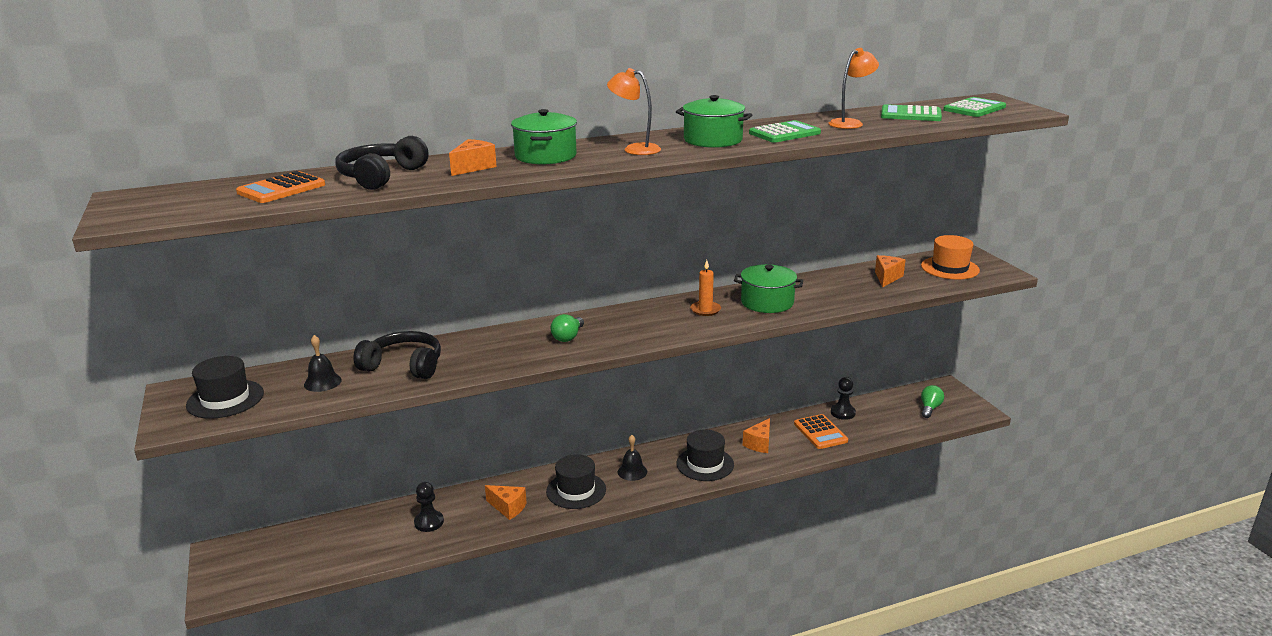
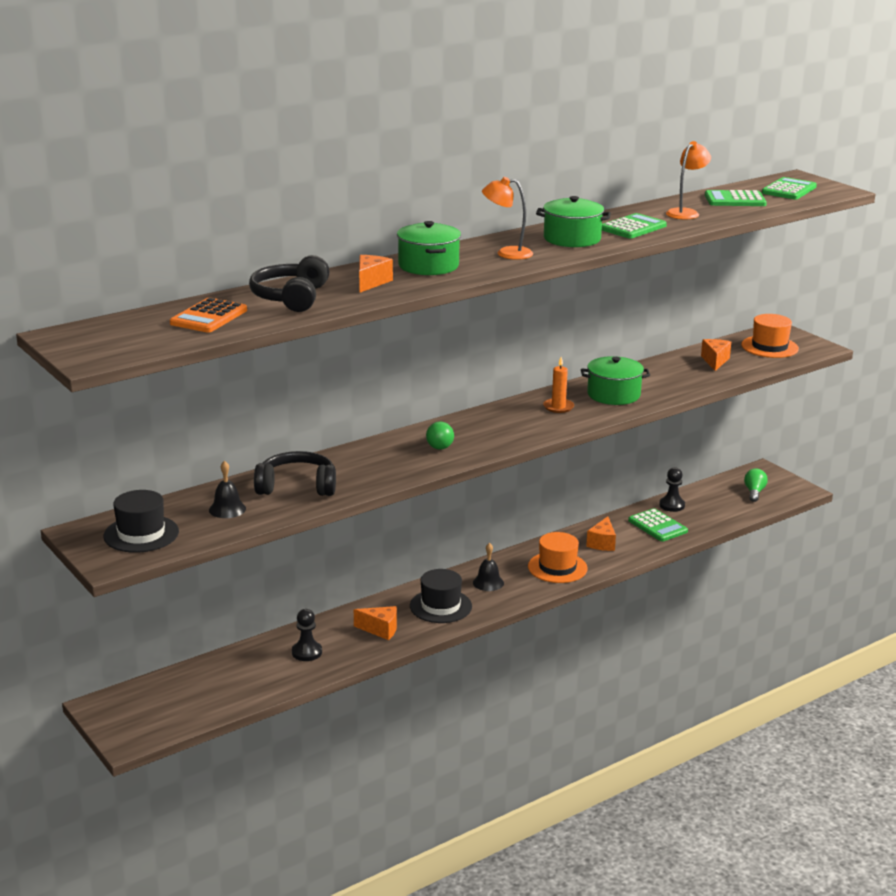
camera: 15 degrees left, 0 degrees up
black hat [677,429,734,481] -> orange hat [528,532,588,583]
orange calculator [794,414,848,449] -> green calculator [628,508,688,542]

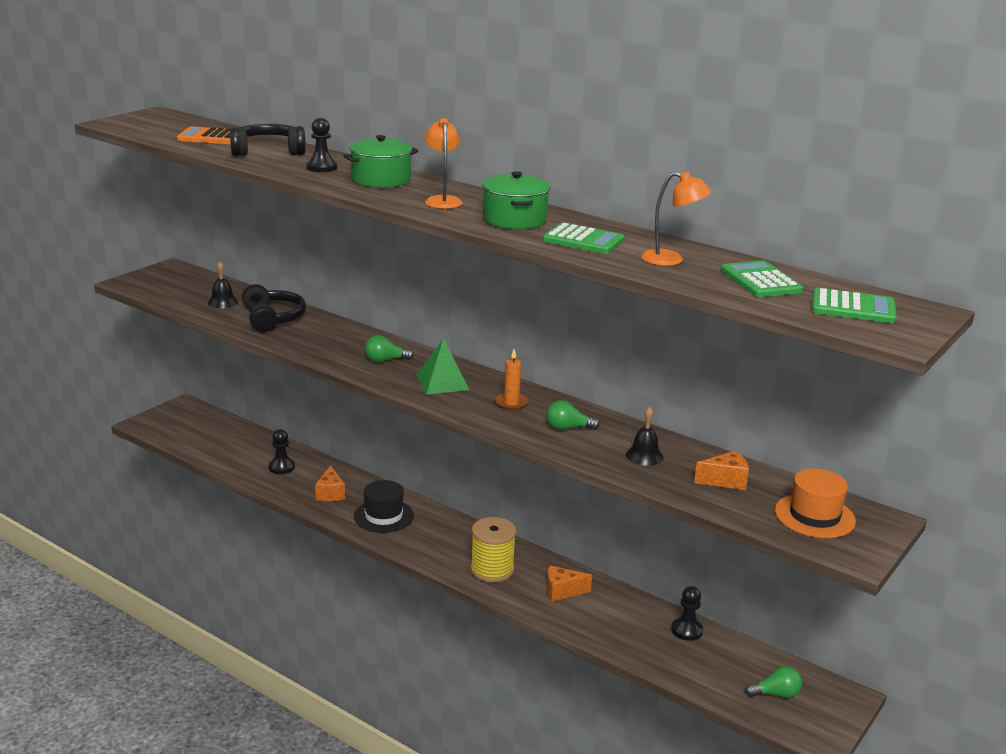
camera: 70 degrees right, 0 degrees up
black hat [103,490,179,553] -> none
orange cheese [359,255,393,292] -> black pawn [306,118,337,172]
black bell [473,543,504,591] -> black bell moved to [626,407,663,466]
orange hat [528,532,588,583] -> yellow spool [471,517,516,582]
green pot [581,356,650,405] -> green light bulb [546,400,600,430]
green calculator [628,508,688,542] -> none
none -> green pyramid [416,338,469,395]

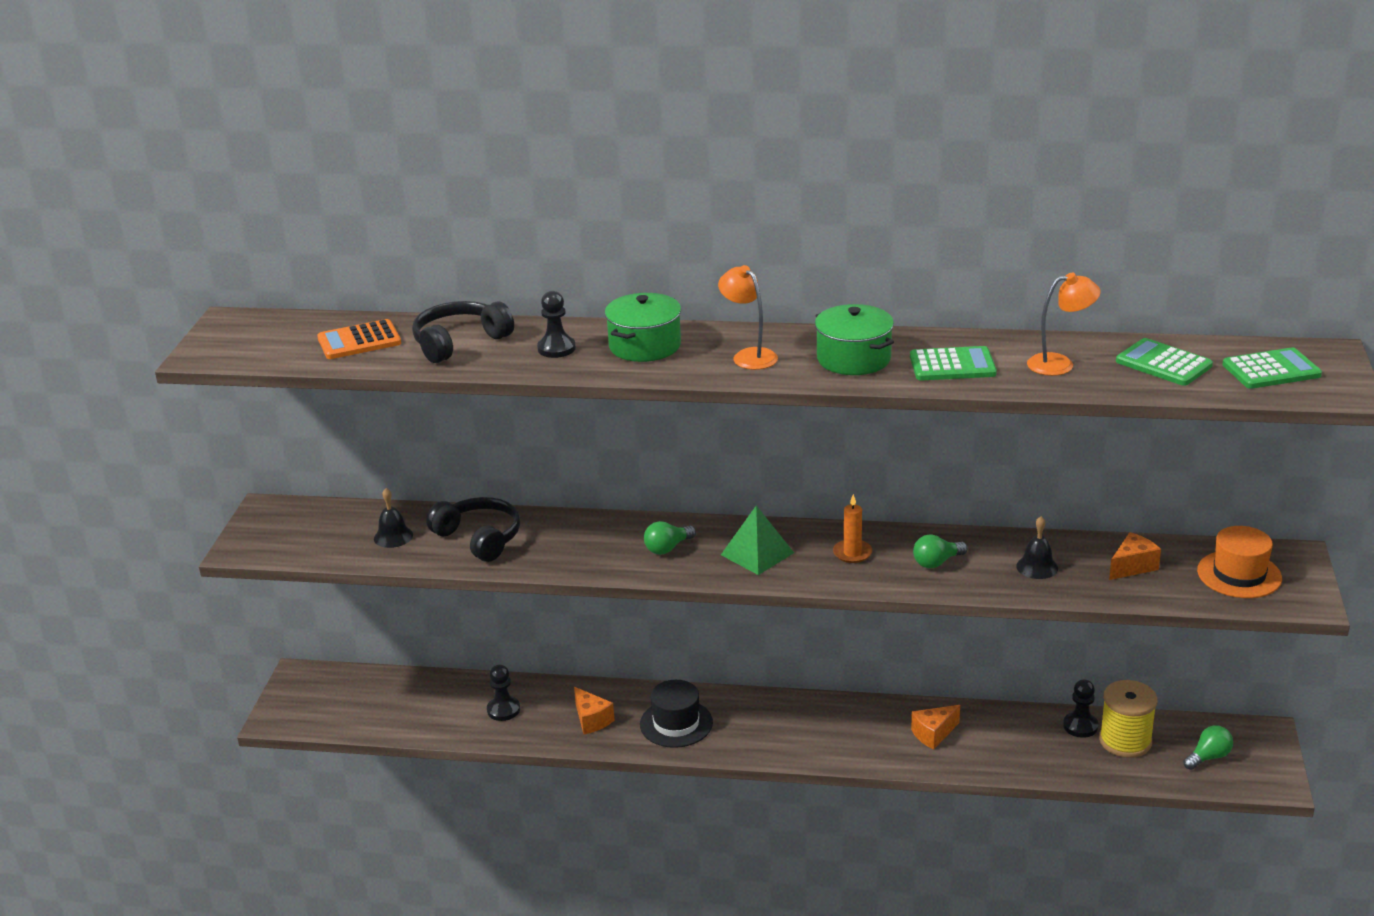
camera: 25 degrees left, 5 degrees up
yellow spool [471,517,516,582] -> yellow spool moved to [1099,680,1157,758]

